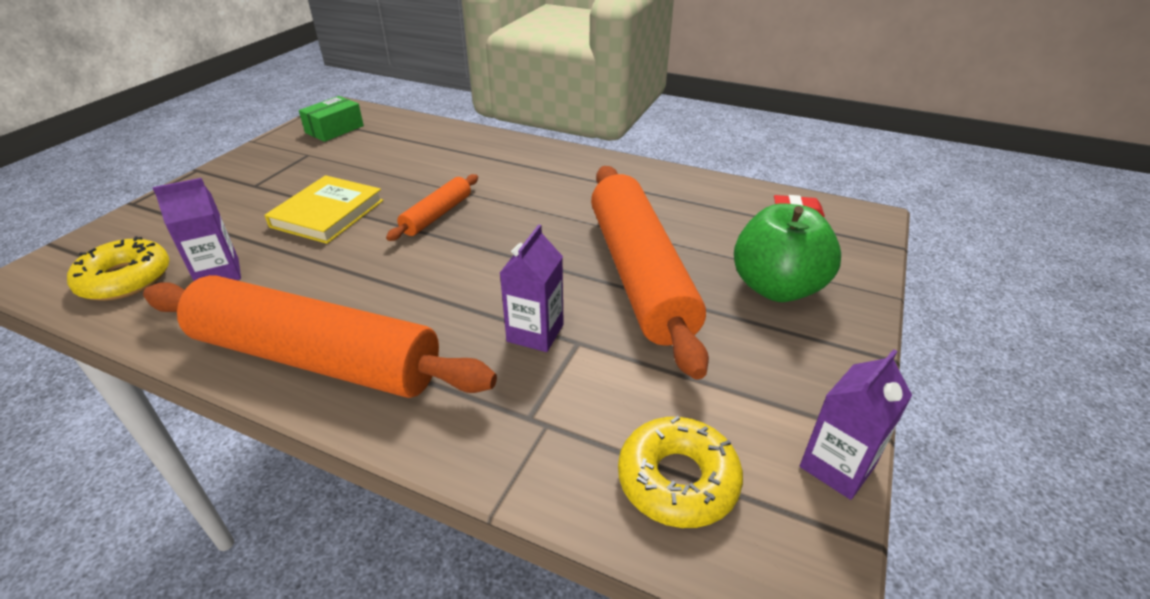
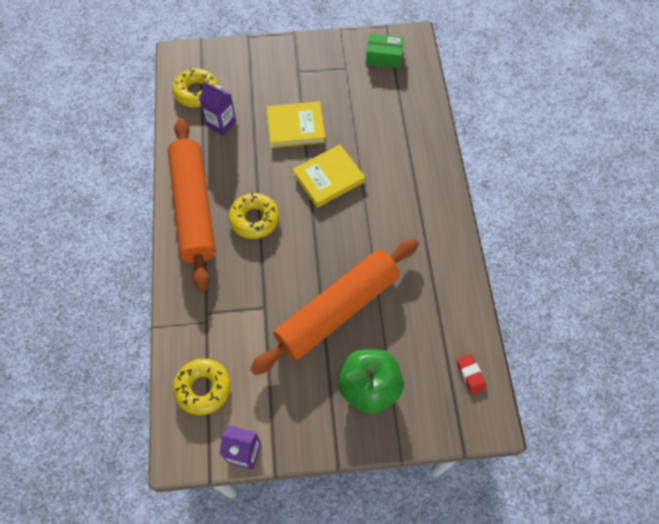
camera: 60 degrees right, 25 degrees up
orange rolling pin [386,174,478,241] -> yellow book [293,144,365,208]
purple carton [500,224,564,352] -> none
none -> yellow donut [228,192,279,239]

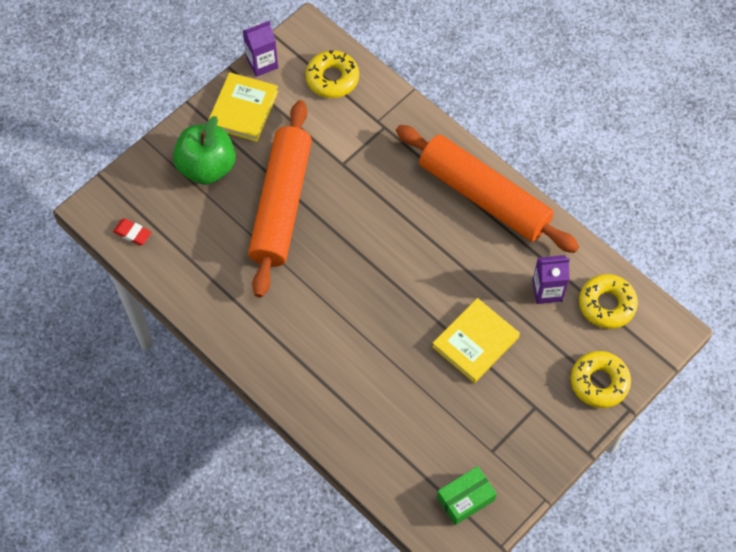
camera: 140 degrees right, 0 degrees up
yellow donut [228,192,279,239] -> yellow donut moved to [571,351,631,408]
yellow book [293,144,365,208] -> yellow book moved to [208,72,278,142]

